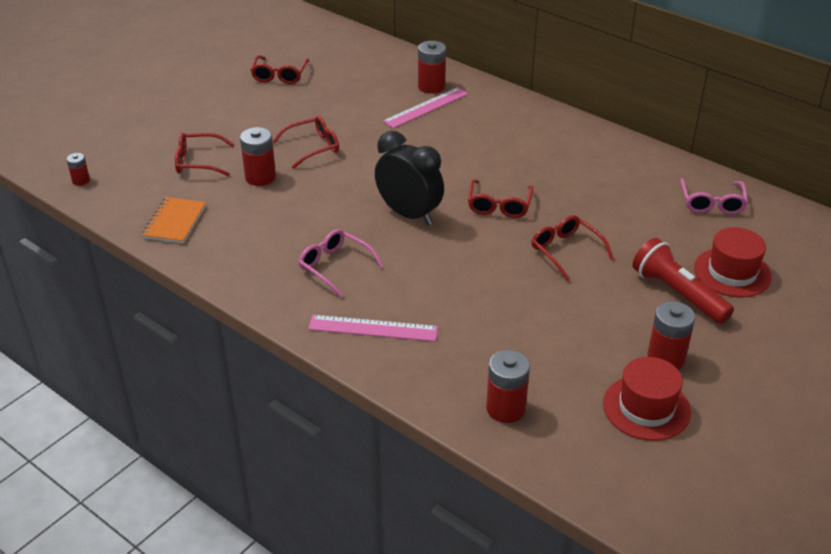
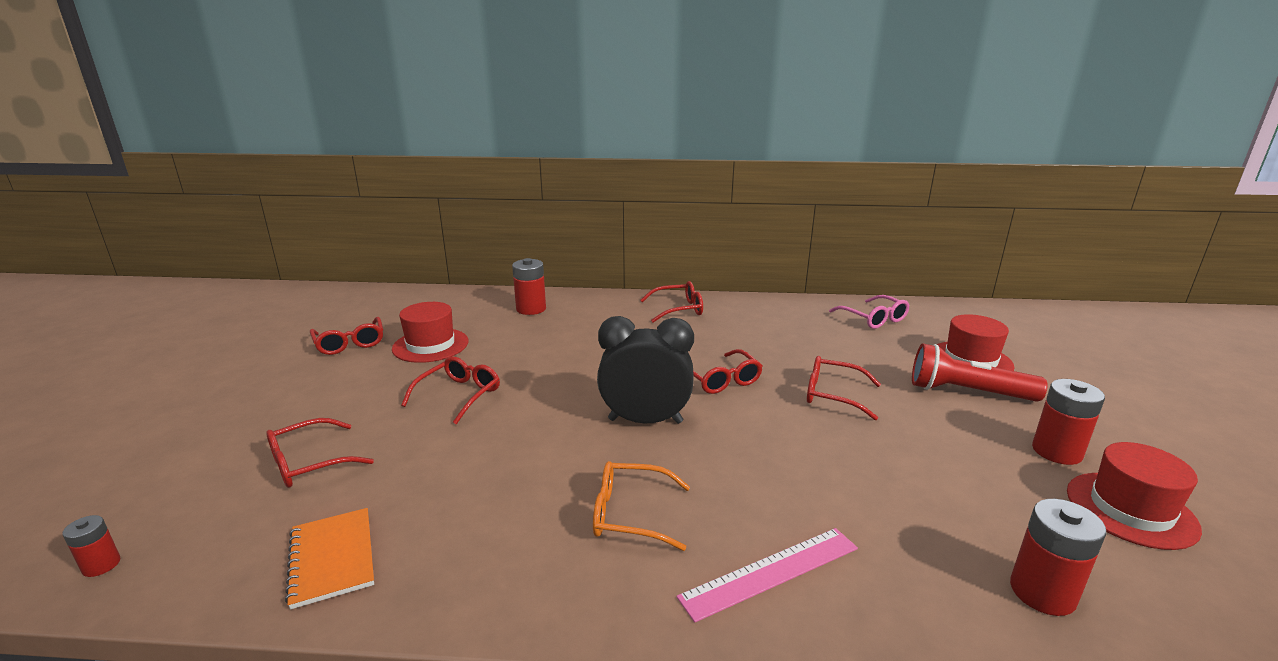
camera: 35 degrees left, 15 degrees down
red battery [240,127,276,186] -> none
pink glasses [299,229,384,297] -> orange glasses [593,461,690,551]
pink ruler [383,87,468,128] -> none
none -> red hat [392,302,469,363]
none -> red glasses [640,281,703,323]

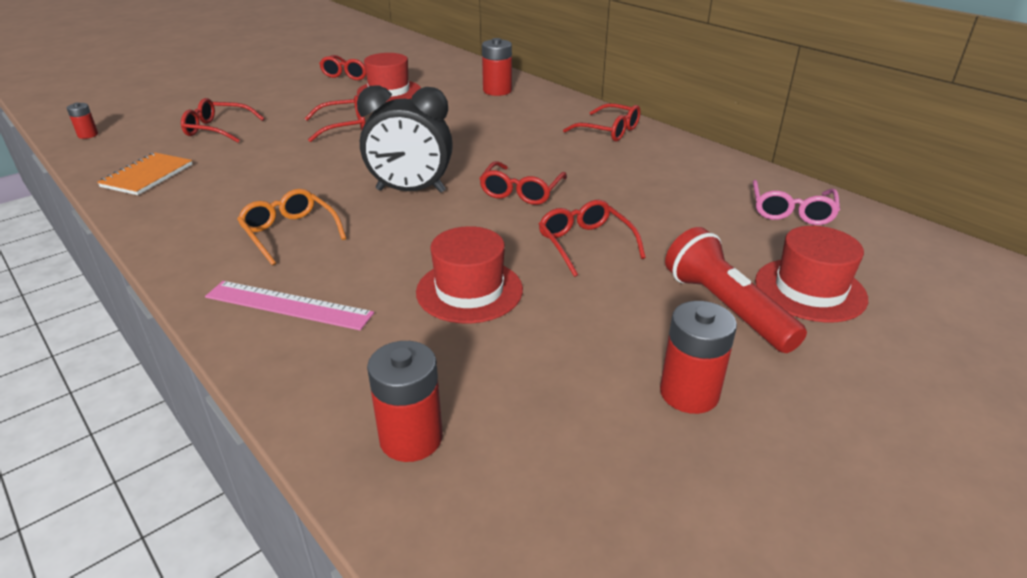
camera: 45 degrees right, 10 degrees up
black clock [597,316,694,424] -> black clock turned 135 degrees clockwise [357,86,453,193]
red hat [1067,442,1202,550] -> red hat moved to [416,226,523,324]

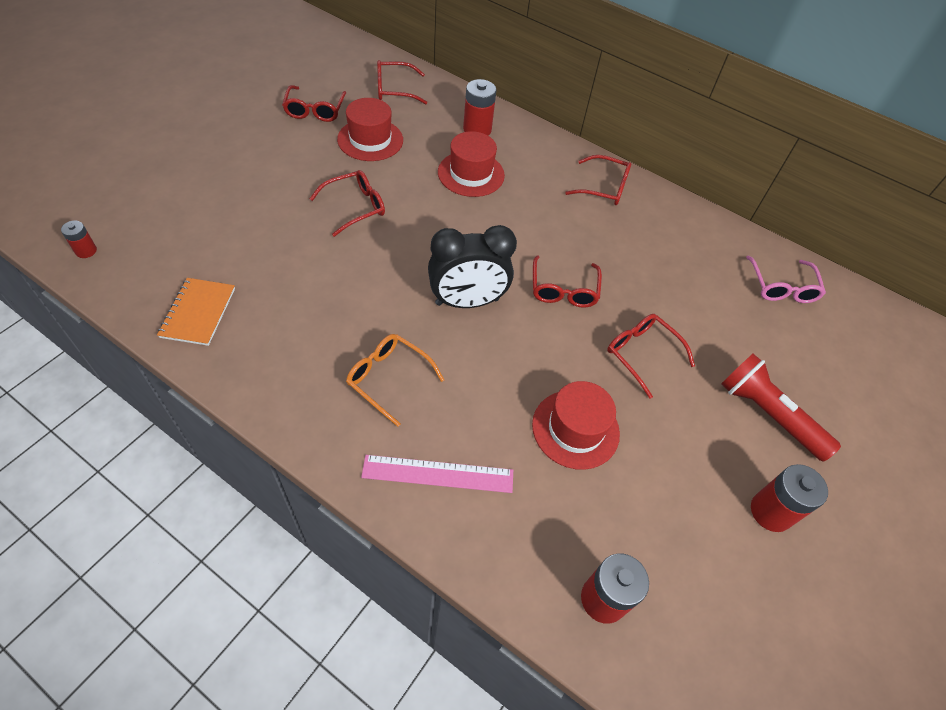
camera: 20 degrees left, 20 degrees up
red glasses [181,98,265,143] -> red glasses moved to [377,60,427,104]
red hat [755,226,868,322] -> red hat moved to [438,131,505,197]

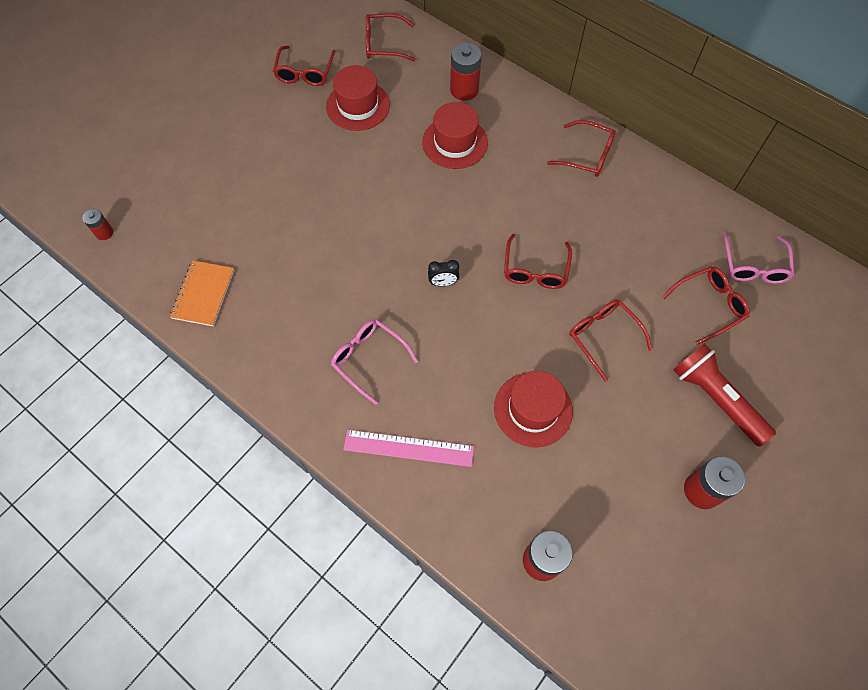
camera: 10 degrees right, 10 degrees up
red glasses [310,170,385,237] -> red glasses moved to [662,266,750,345]
orange glasses [346,334,444,427] -> pink glasses [331,319,418,405]
black clock [428,225,517,308] -> black clock [428,260,459,286], size x0.41

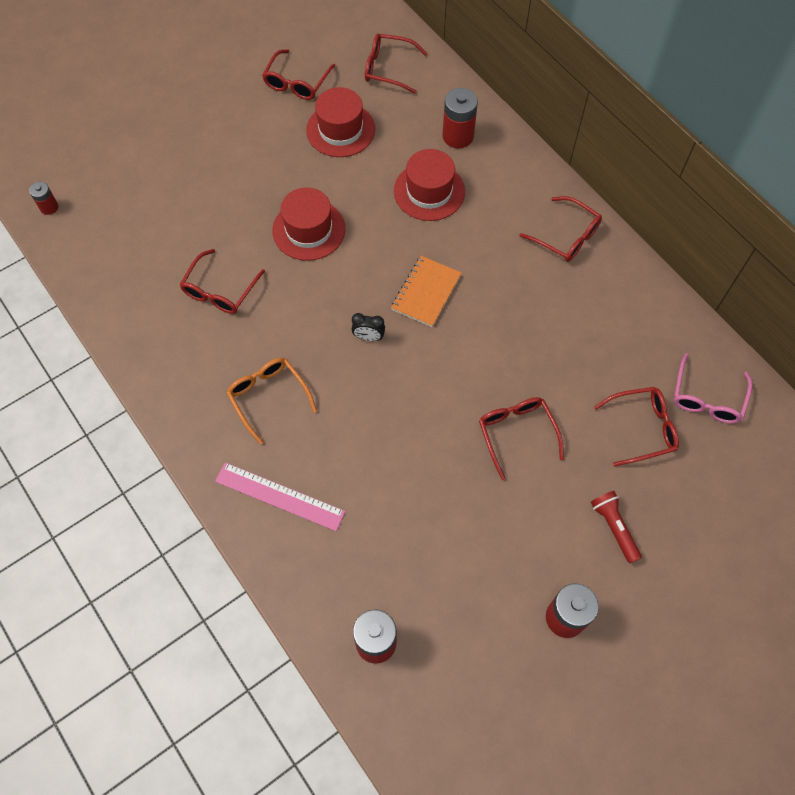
camera: 15 degrees right, 0 degrees up
orange notebook [170,260,234,326] -> orange notebook moved to [391,256,462,327]
pink glasses [331,319,418,405] -> orange glasses [226,358,317,445]
red hat [494,371,573,448] -> red hat moved to [272,187,345,261]
red glasses [504,234,572,289] -> red glasses moved to [179,249,265,314]
red flashlight [673,343,776,447] -> red flashlight [591,491,642,564], size x0.60

